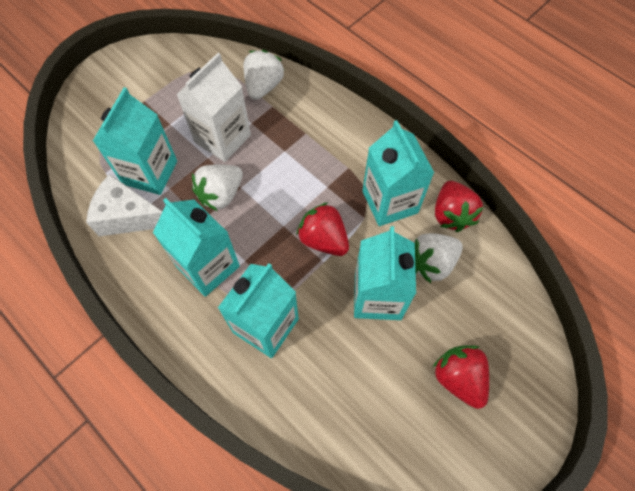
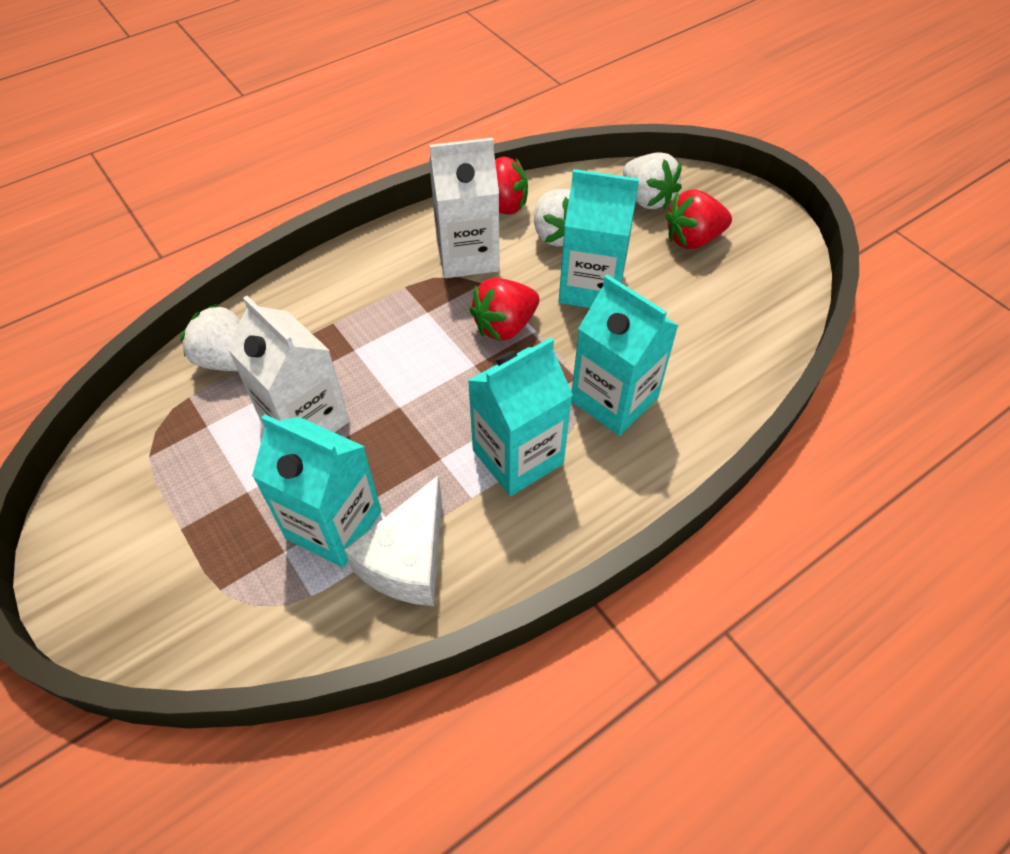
camera: 80 degrees left, 10 degrees down
white strawberry [192,164,243,211] -> white strawberry moved to [623,152,682,209]
turquoise carton [362,120,434,226] -> white carton [429,138,499,278]

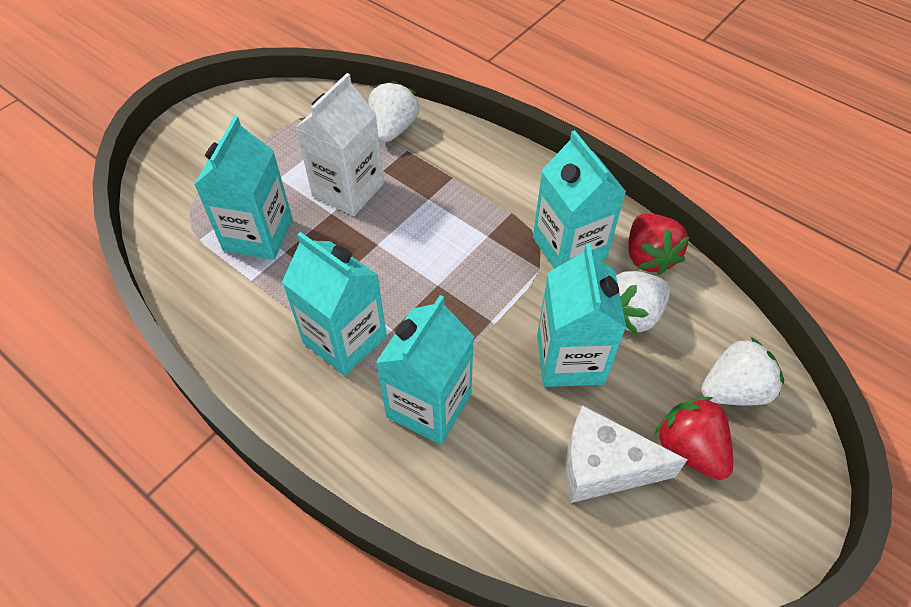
camera: 75 degrees right, 0 degrees up
white cheese [344,475,442,606] -> white cheese moved to [565,405,687,503]
white carton [429,138,499,278] -> turquoise carton [533,130,626,269]
red strawberry [470,278,539,341] -> none
white strawberry [623,152,682,209] -> white strawberry turned 150 degrees counterclockwise [701,337,784,405]

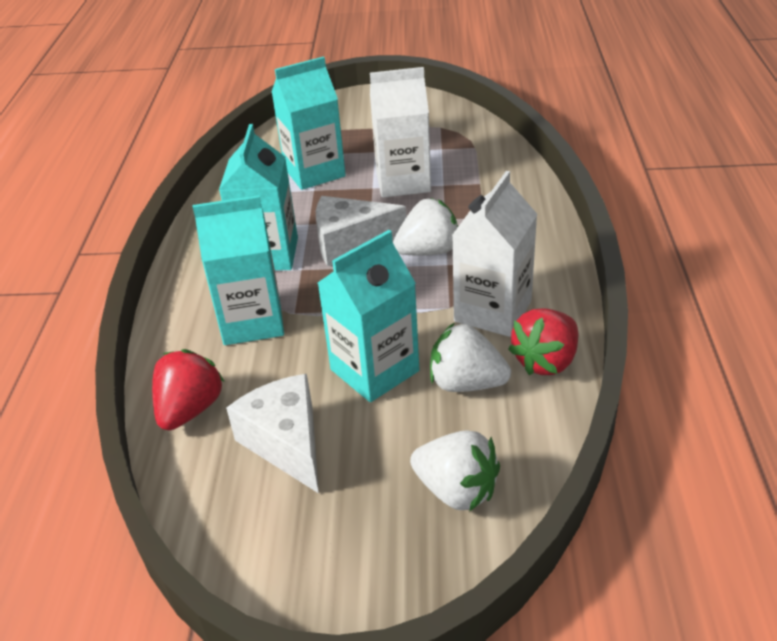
camera: 55 degrees right, 15 degrees down
white strawberry [368,81,419,142] -> white strawberry moved to [393,198,458,256]
turquoise carton [533,130,626,269] -> white carton [452,171,537,337]
red strawberry [655,397,733,480] -> red strawberry moved to [152,349,225,430]
none -> white cheese [316,196,406,266]

